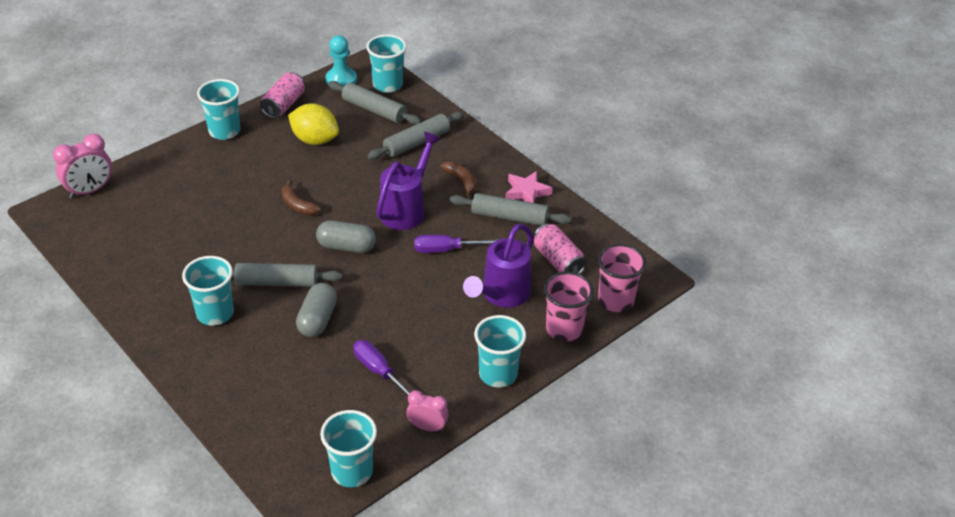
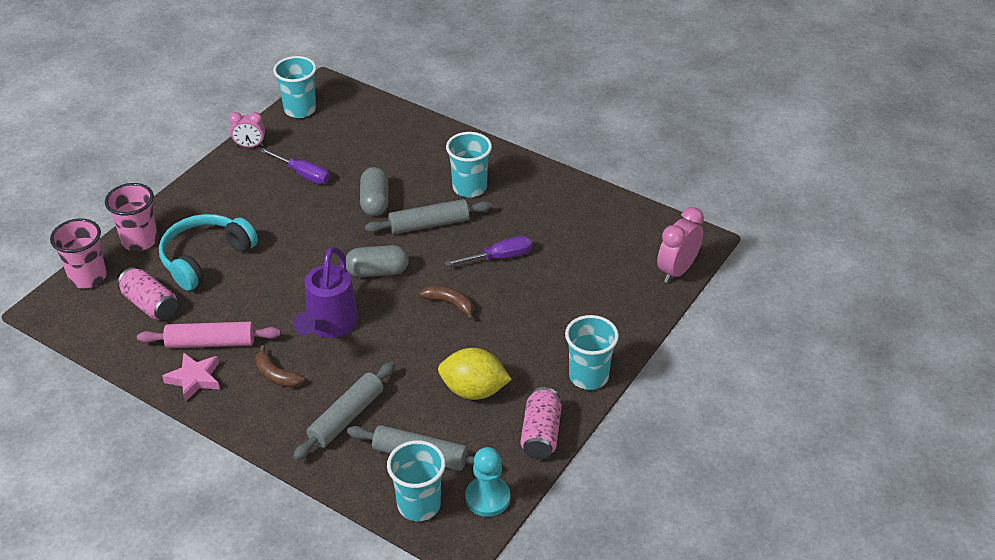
camera: 165 degrees right, 0 degrees up
purple screwdriver [414,235,500,253] -> purple screwdriver moved to [445,236,533,266]
grey rolling pin [449,193,571,226] -> pink rolling pin [137,322,281,348]
purple watering can [463,223,534,308] -> turquoise headphones [159,214,258,291]
turquoise cup [474,315,526,387] -> none

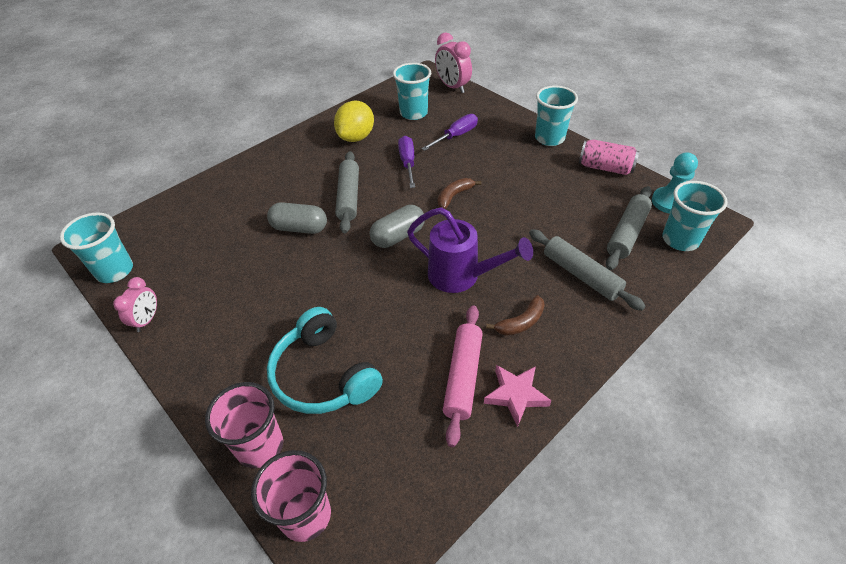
camera: 75 degrees left, 5 degrees up
pink can [117,267,178,320] -> none
purple screwdriver [260,148,330,184] -> purple screwdriver moved to [421,114,478,151]
grey capsule [346,245,409,277] -> grey capsule turned 45 degrees clockwise [370,205,425,248]
yellow lemon [438,348,512,400] -> yellow lemon moved to [334,101,374,142]
turquoise cup [446,132,492,198] -> turquoise cup moved to [393,63,431,120]

